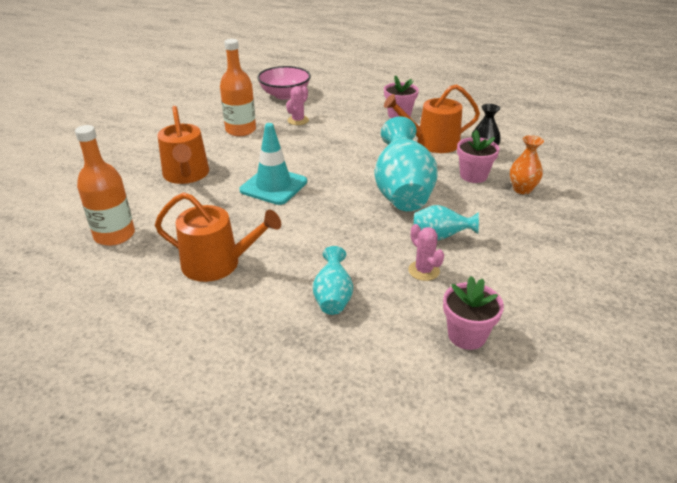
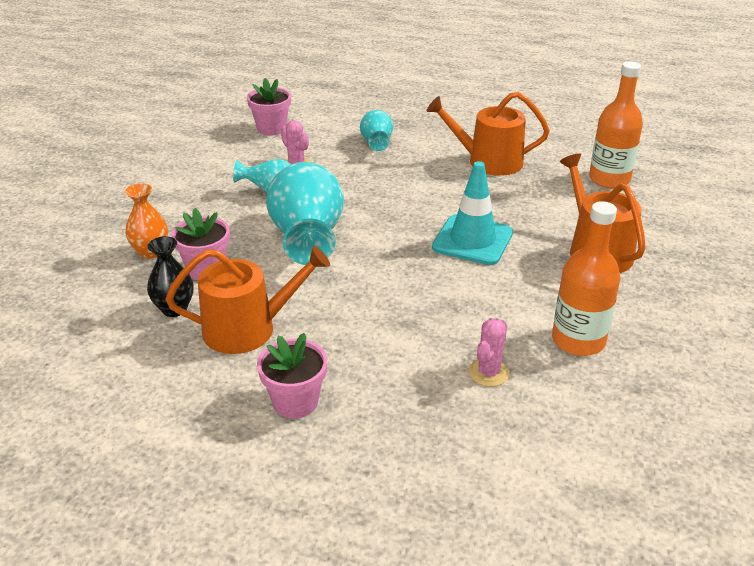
camera: 175 degrees right, 0 degrees up
pink bowl [257,66,311,100] -> none

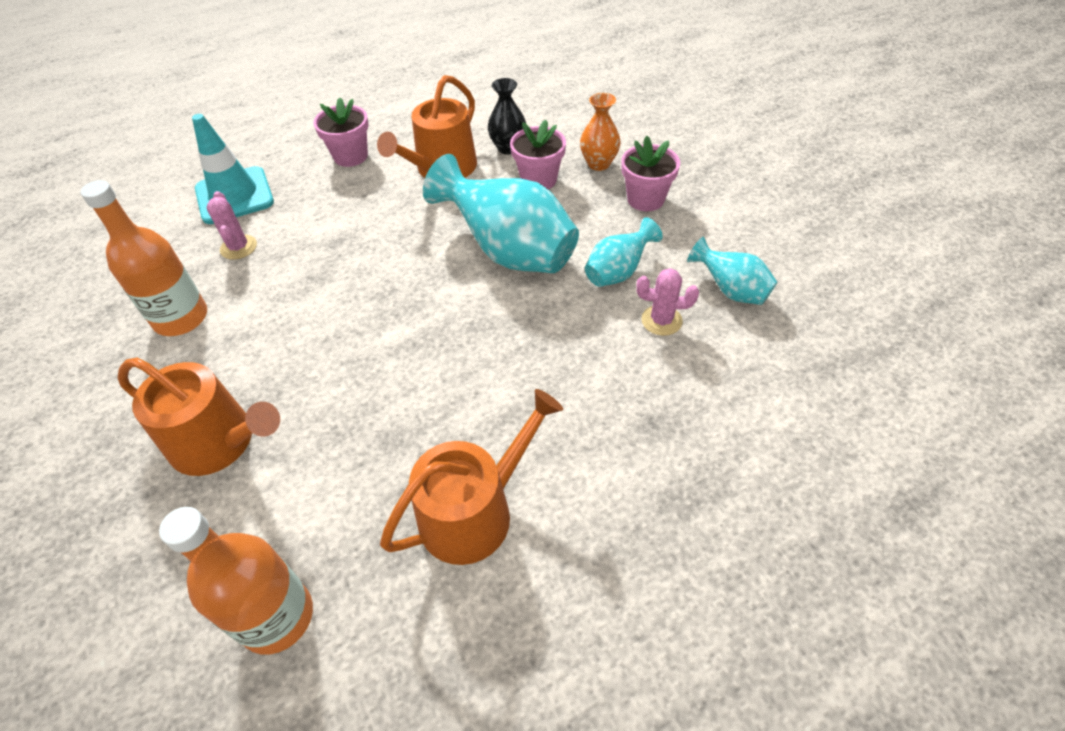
camera: 135 degrees right, 15 degrees up
pink flower pot [247,78,291,135] -> pink flower pot moved to [621,136,680,211]
turquoise vase [360,110,393,151] -> turquoise vase moved to [687,236,777,305]
turquoise traffic cone [432,161,513,265] -> turquoise traffic cone moved to [192,114,274,224]

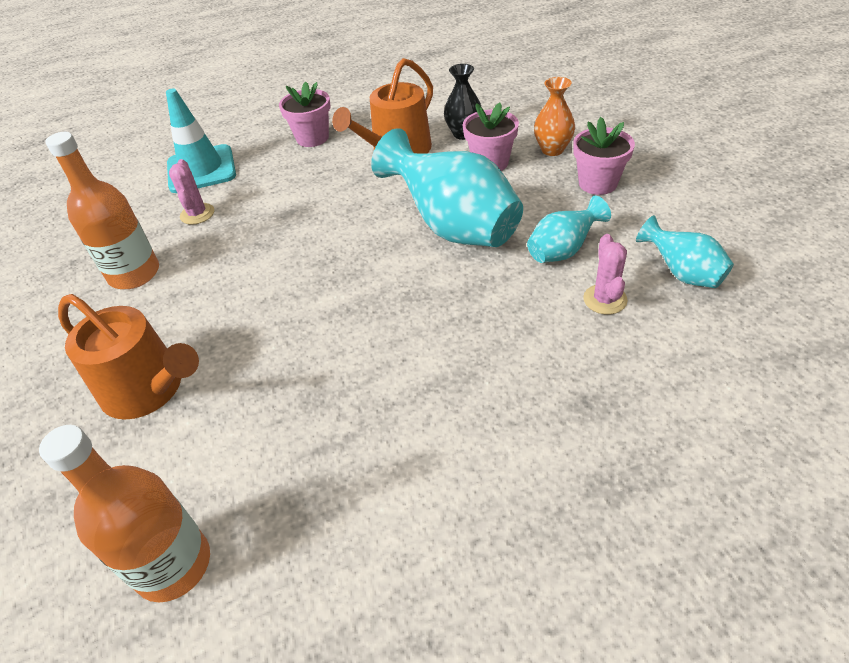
camera: 10 degrees right, 5 degrees down
orange watering can [380,389,563,565] -> none
pink cactus [637,268,699,336] -> pink cactus turned 75 degrees clockwise [583,234,628,315]

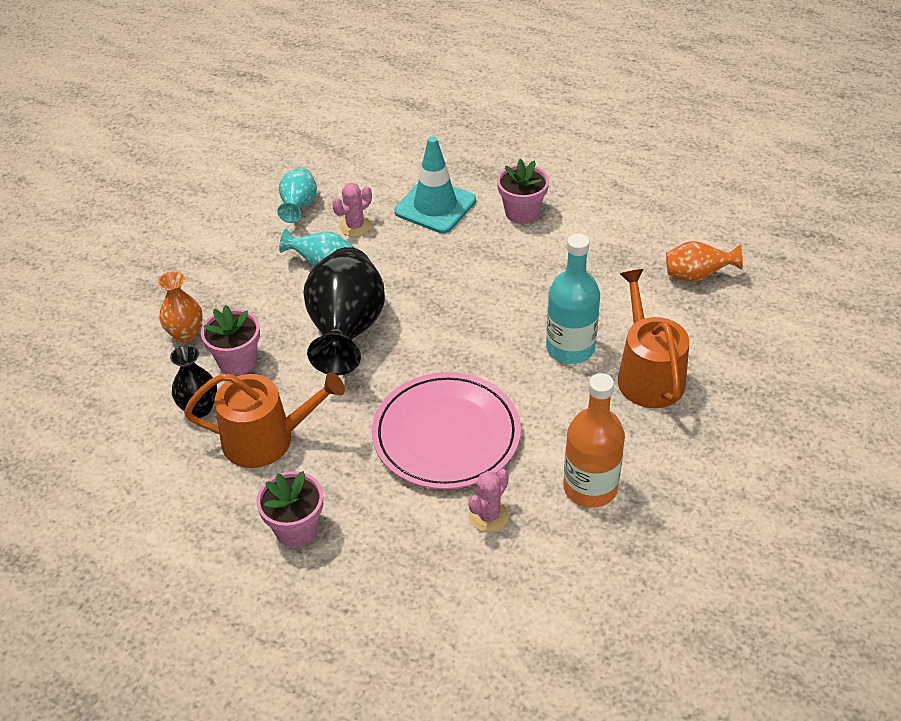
camera: 135 degrees left, 0 degrees up
orange bottle [39,425,210,602] -> orange vase [666,241,743,282]
turquoise traffic cone [166,89,236,193] -> turquoise traffic cone moved to [394,136,476,233]
turquoise vase [371,128,523,247] -> black vase [303,247,385,375]
pink flower pot [573,117,635,195] -> pink flower pot moved to [497,159,549,224]
none -> pink plate [372,372,521,489]
none -> turquoise bottle [546,233,600,364]

